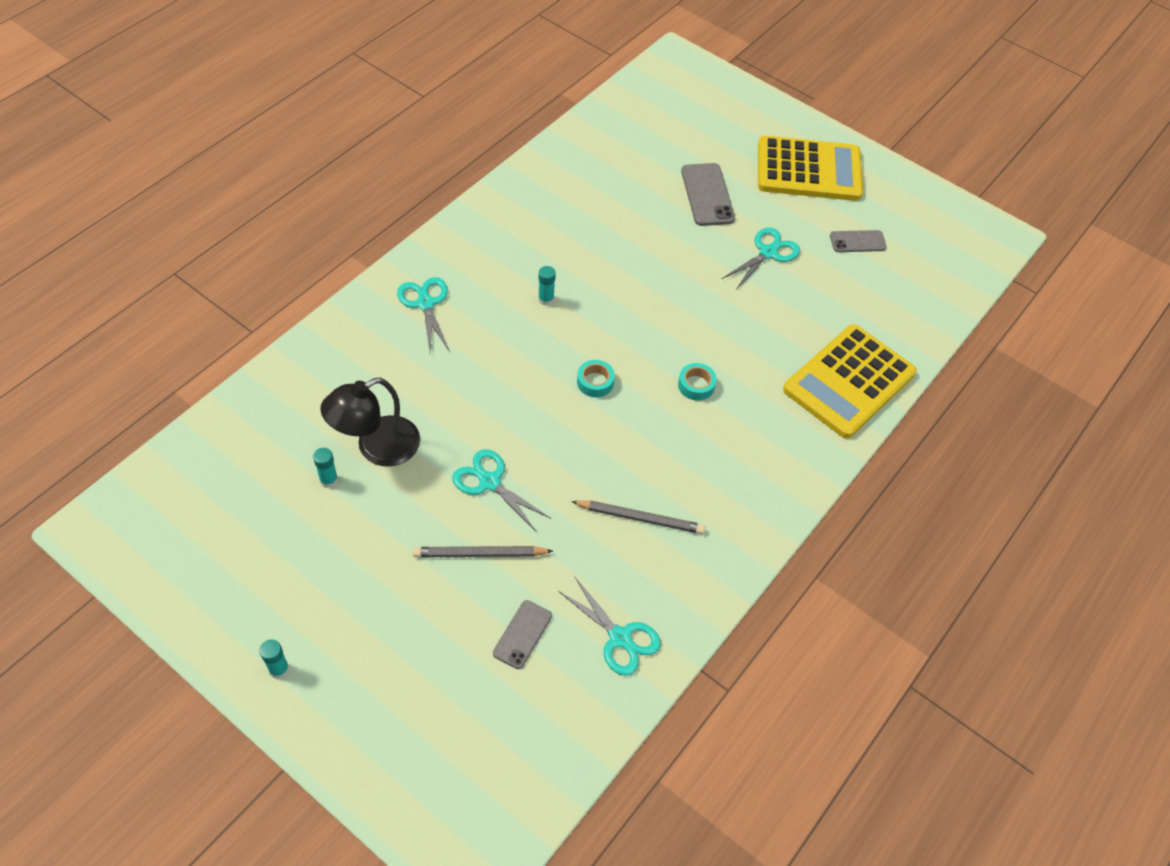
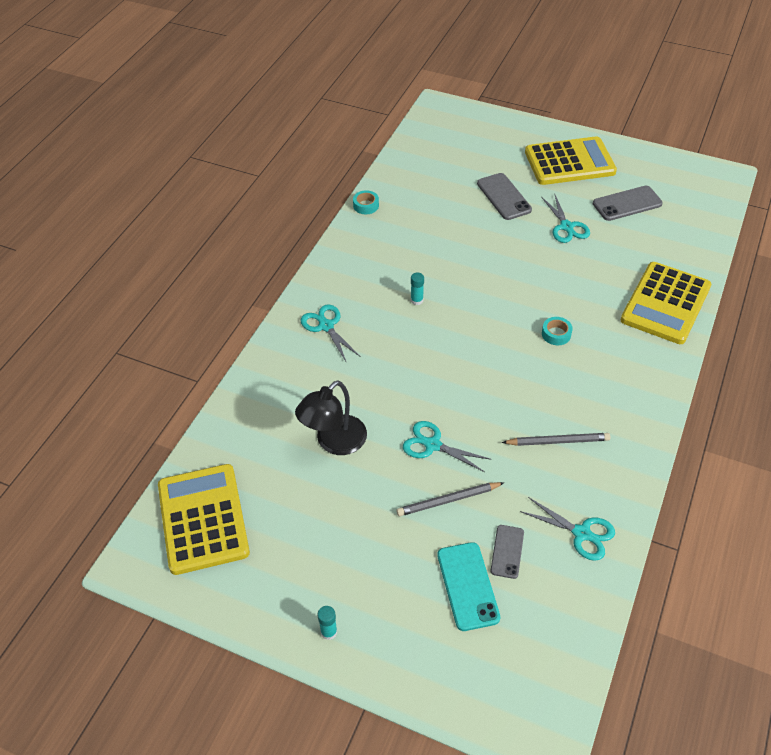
camera: 10 degrees left, 5 degrees down
turquoise glue stick [313,448,338,488] -> none
turquoise tape [577,360,615,397] -> turquoise tape moved to [353,190,379,214]
turquoise scissors [722,228,800,290] -> turquoise scissors turned 135 degrees clockwise [542,193,590,243]
grey phone [830,230,887,252] -> grey phone [593,186,663,221], size x1.56
none -> yellow calculator [158,464,250,575]
none -> turquoise phone [437,542,500,631]

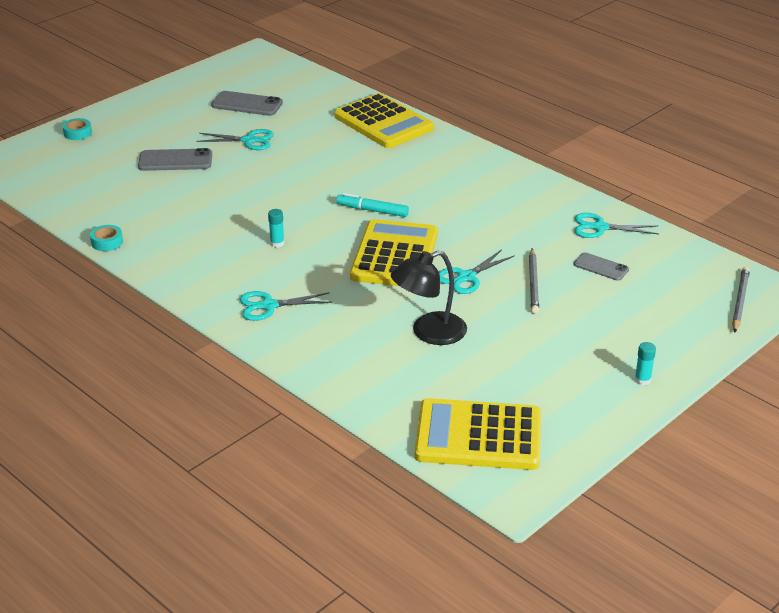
camera: 70 degrees left, 15 degrees down
black lamp [295,380,367,455] -> black lamp turned 90 degrees clockwise [391,250,467,345]
turquoise phone [437,542,500,631] -> none
grey pencil [502,433,611,446] -> grey pencil moved to [732,267,750,333]
turquoise scissors [520,497,615,561] -> turquoise scissors turned 135 degrees counterclockwise [574,213,659,238]
yellow calculator [525,136,617,185] -> yellow calculator moved to [350,219,438,286]
turquoise tape [542,317,573,345] -> turquoise tape moved to [62,118,92,140]
grey phone [593,186,663,221] -> grey phone turned 75 degrees counterclockwise [211,91,283,116]
none -> turquoise marker [336,193,409,217]

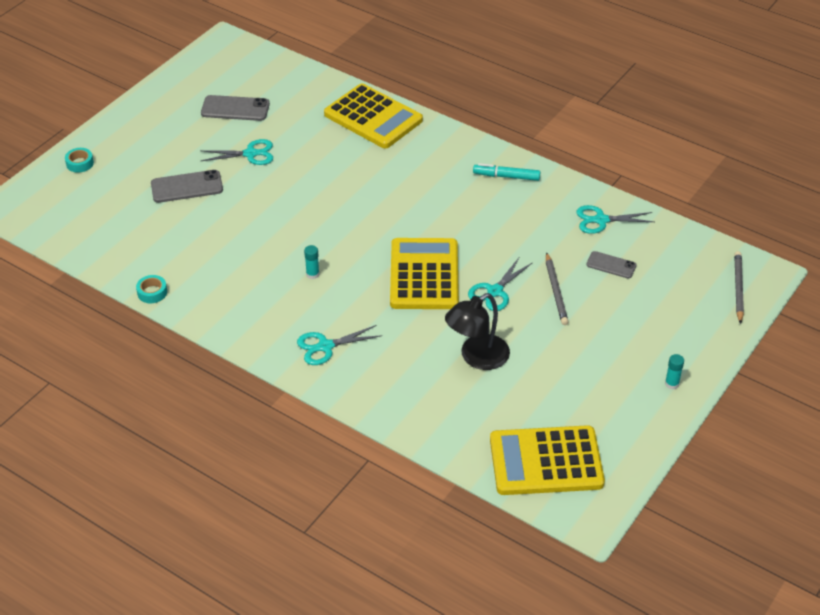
camera: 10 degrees left, 10 degrees up
turquoise marker [336,193,409,217] -> turquoise marker moved to [473,163,540,181]

